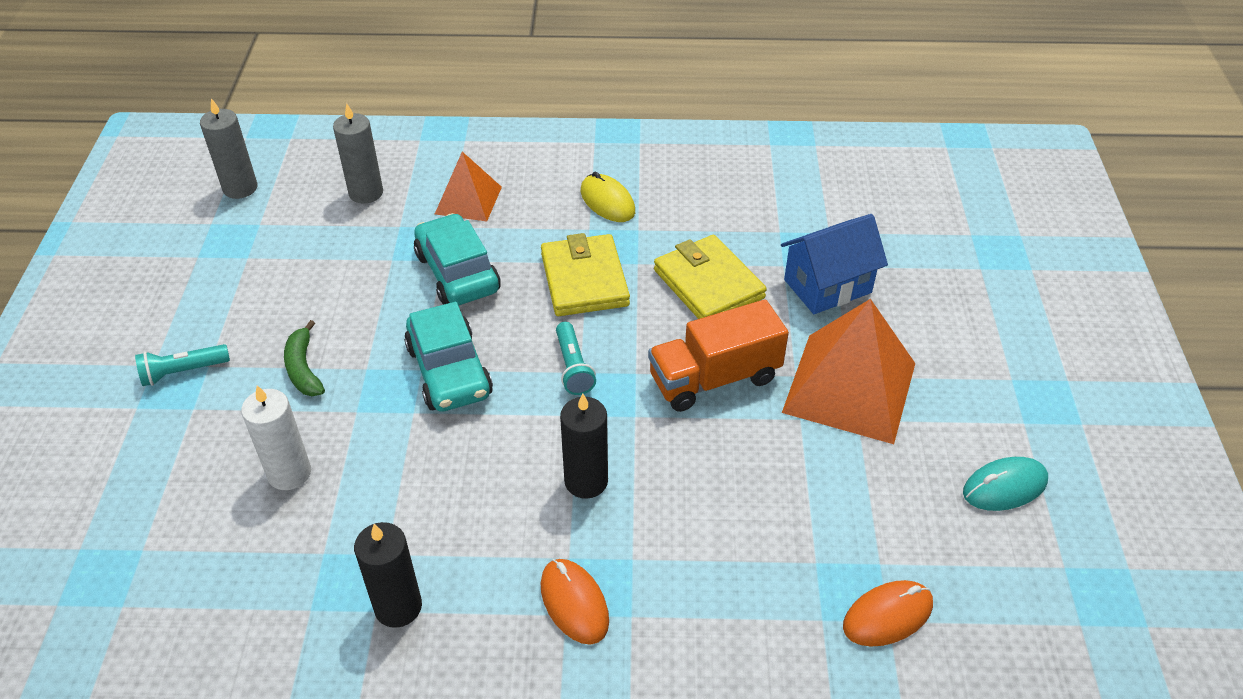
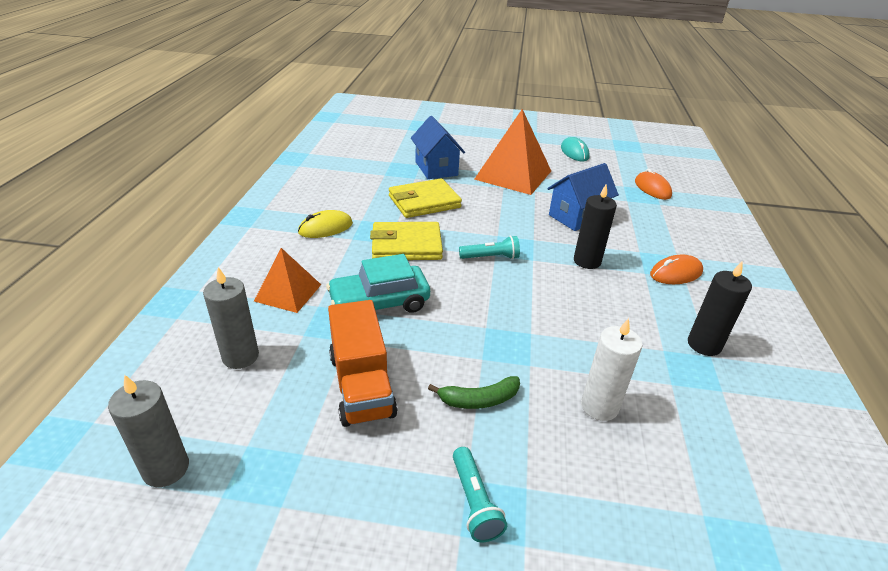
camera: 85 degrees left, 10 degrees down
turquoise car [404,302,493,412] -> none
orange truck [648,299,789,412] -> orange truck moved to [328,300,398,427]
none -> blue house [547,163,619,231]

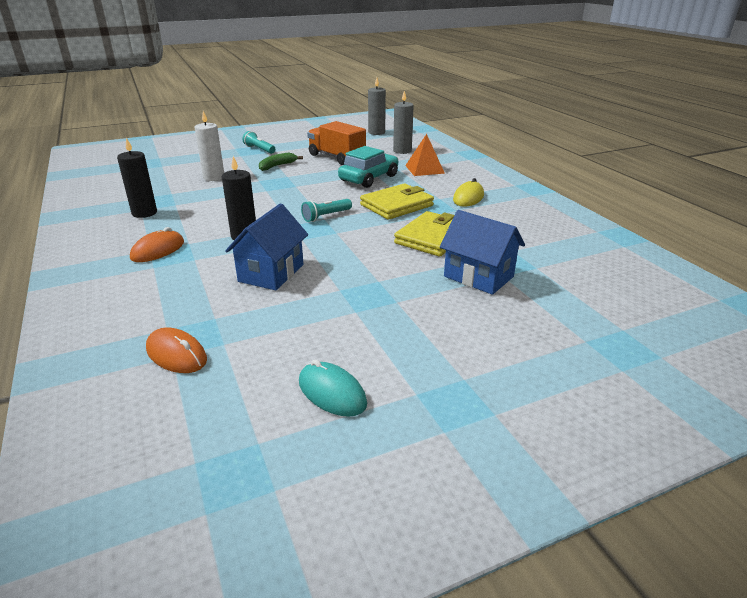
camera: 150 degrees right, 5 degrees down
orange pyramid [474,109,551,195] -> none

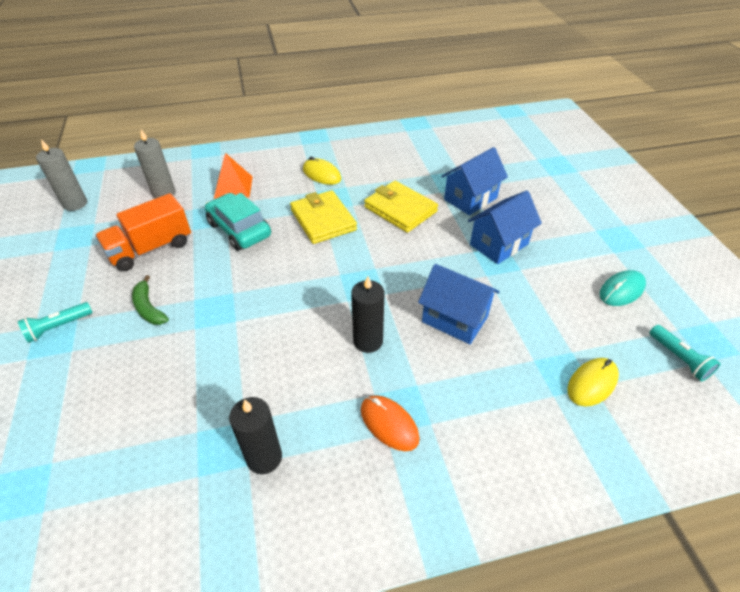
camera: 80 degrees left, 15 degrees up
orange mouse [146,328,207,373] -> yellow mouse [567,358,619,407]
white candle [194,111,224,181] -> none
turquoise flashlight [301,199,352,222] -> turquoise flashlight moved to [649,325,720,381]
none -> blue house [468,190,542,264]

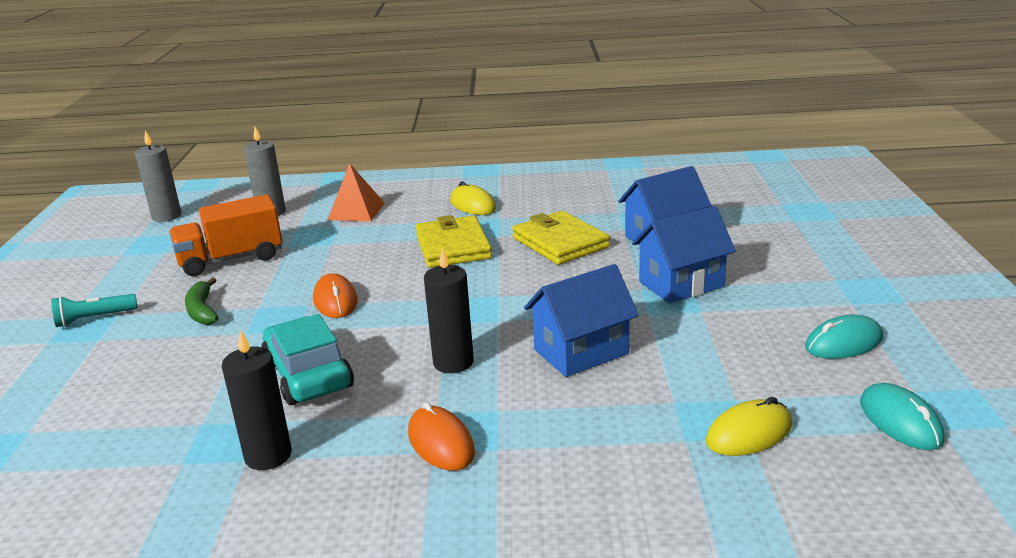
camera: 15 degrees right, 20 degrees down
turquoise car [205,193,271,251] -> turquoise car moved to [262,314,354,405]
blue house [418,264,500,344] -> blue house turned 75 degrees counterclockwise [524,264,639,377]
turquoise flashlight [649,325,720,381] -> turquoise mouse [860,383,945,450]
none -> orange mouse [313,273,358,318]

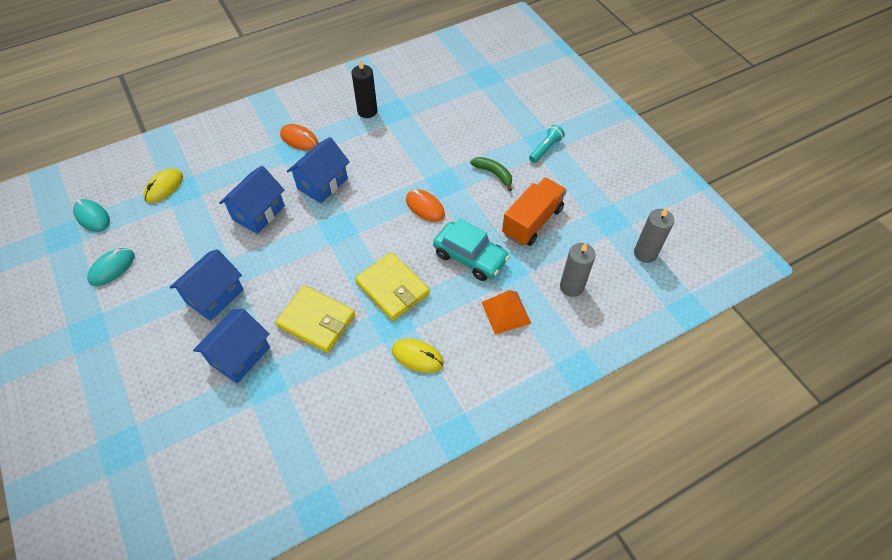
camera: 150 degrees right, 30 degrees up
turquoise car [262,314,354,405] -> turquoise car moved to [433,218,510,281]
black candle [424,248,474,373] -> blue house [287,137,350,203]

